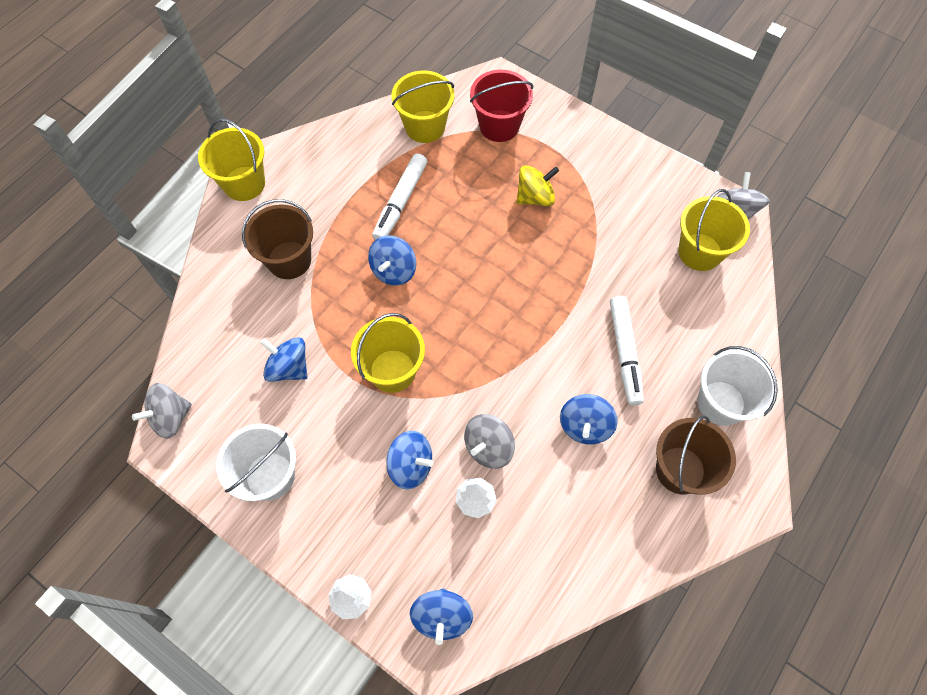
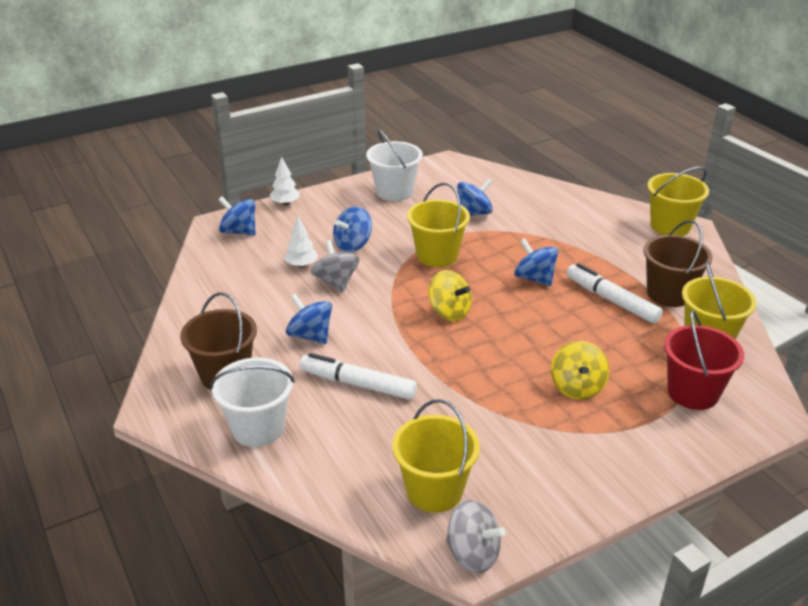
camera: 115 degrees right, 30 degrees down
grey spinning top [132,383,192,439] -> none
brown bucket [242,199,313,279] -> brown bucket moved to [643,220,712,307]
none -> yellow spinning top [429,270,472,321]

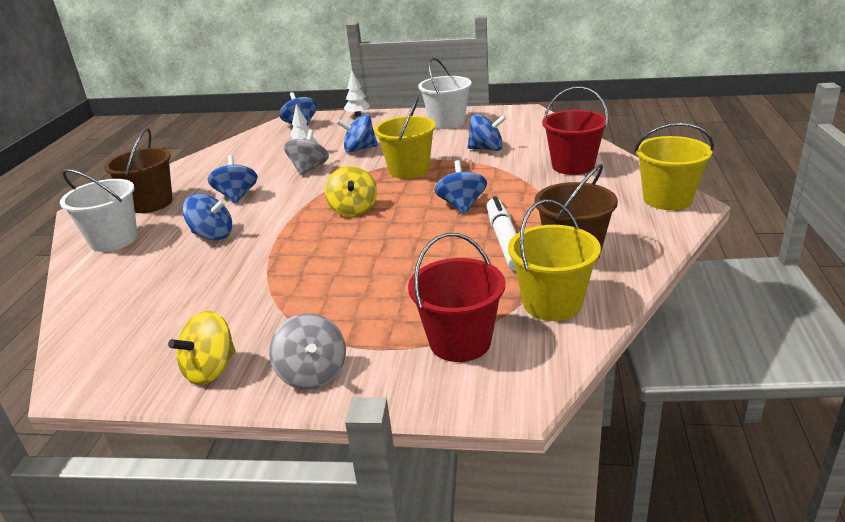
camera: 40 degrees right, 5 degrees down
white marker [300,353,417,400] -> blue spinning top [183,194,232,240]
yellow bucket [392,399,480,513] -> none
grey spinning top [446,500,506,573] -> grey spinning top moved to [269,313,346,390]
yellow spinning top [551,341,609,399] -> yellow spinning top moved to [168,311,236,385]
none -> red bucket [542,86,608,175]

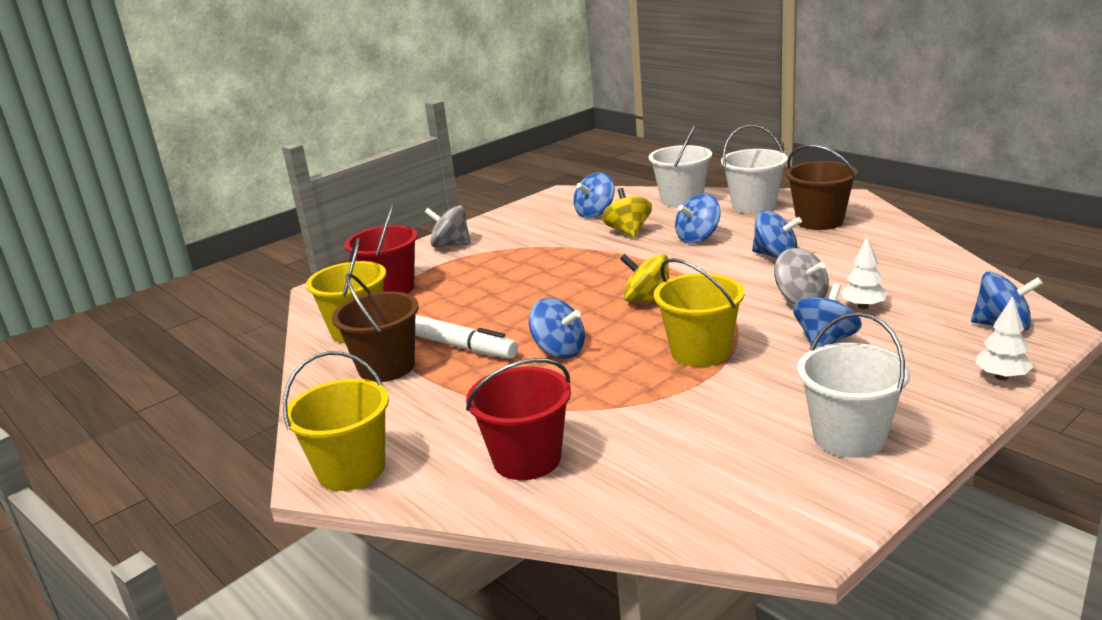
camera: 130 degrees right, 5 degrees down
yellow spinning top [168,311,236,385] -> yellow spinning top moved to [602,188,652,238]
blue spinning top [467,114,507,151] -> blue spinning top moved to [573,172,615,218]
none -> white bucket [649,124,712,208]

